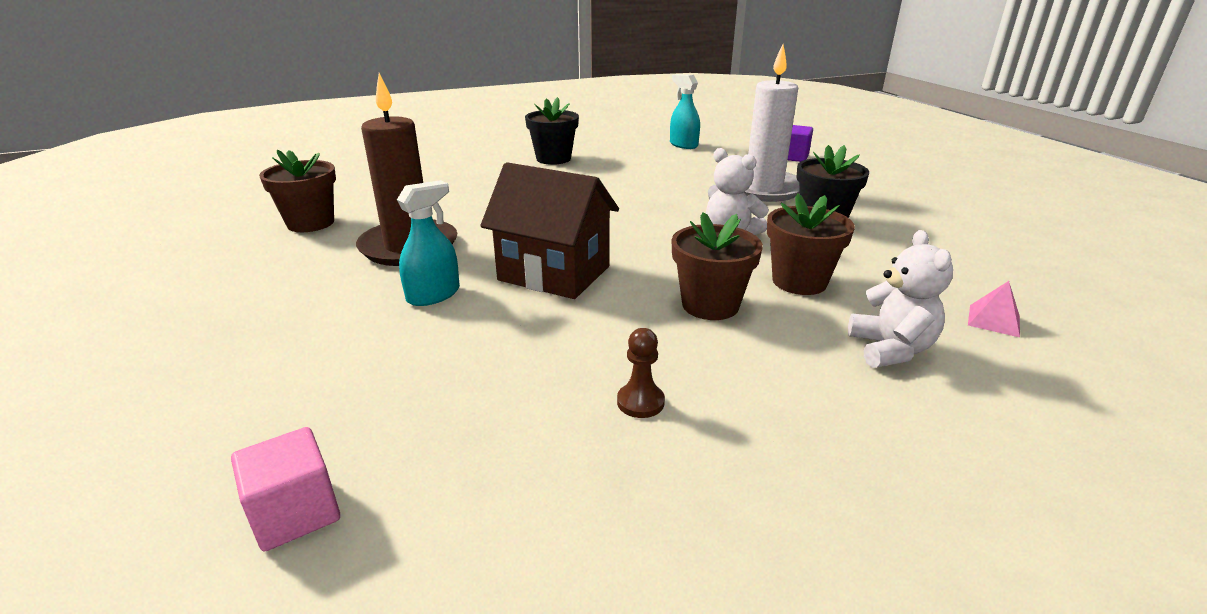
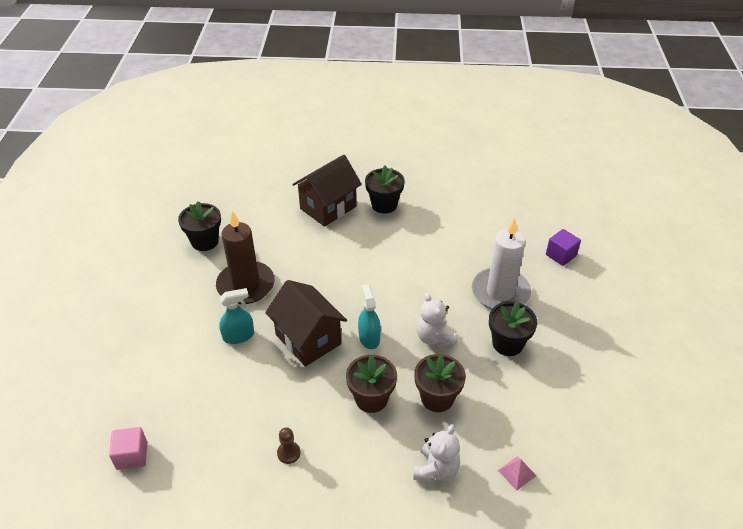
camera: 25 degrees right, 15 degrees up
brown flower pot [259,150,336,232] -> black flower pot [178,201,221,251]
turquoise spray bottle [670,74,700,149] -> turquoise spray bottle moved to [358,284,381,349]
none -> brown house [292,155,362,227]

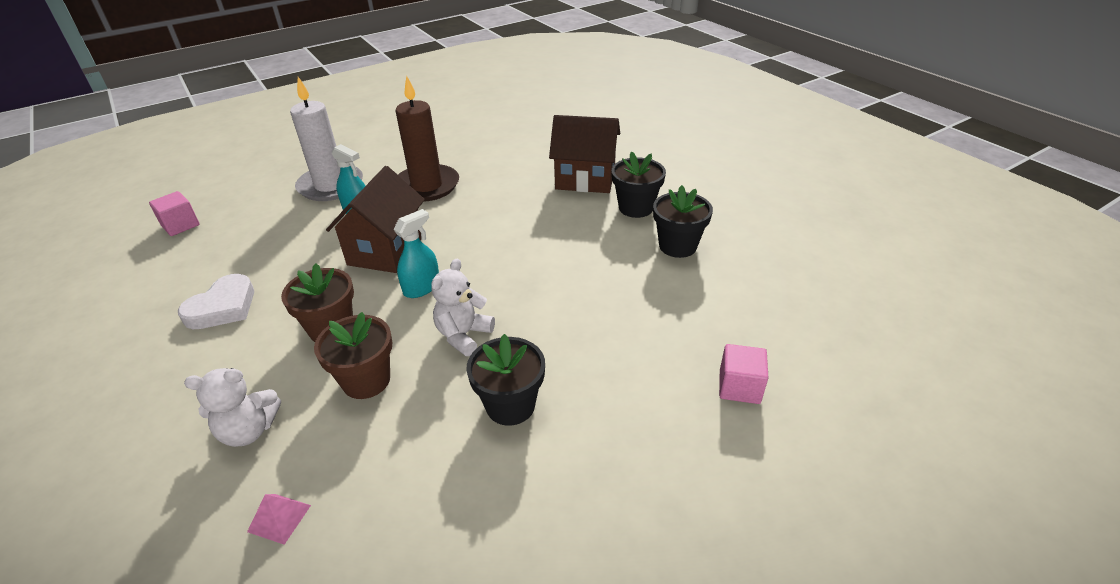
camera: 55 degrees right, 5 degrees down
black flower pot [178,201,221,251] -> black flower pot moved to [653,185,713,258]
brown pawn [277,427,301,464] -> white heart [178,274,254,329]
white candle [472,218,531,309] -> white candle moved to [290,77,363,201]
purple cube [546,229,581,266] -> pink cube [719,344,768,404]

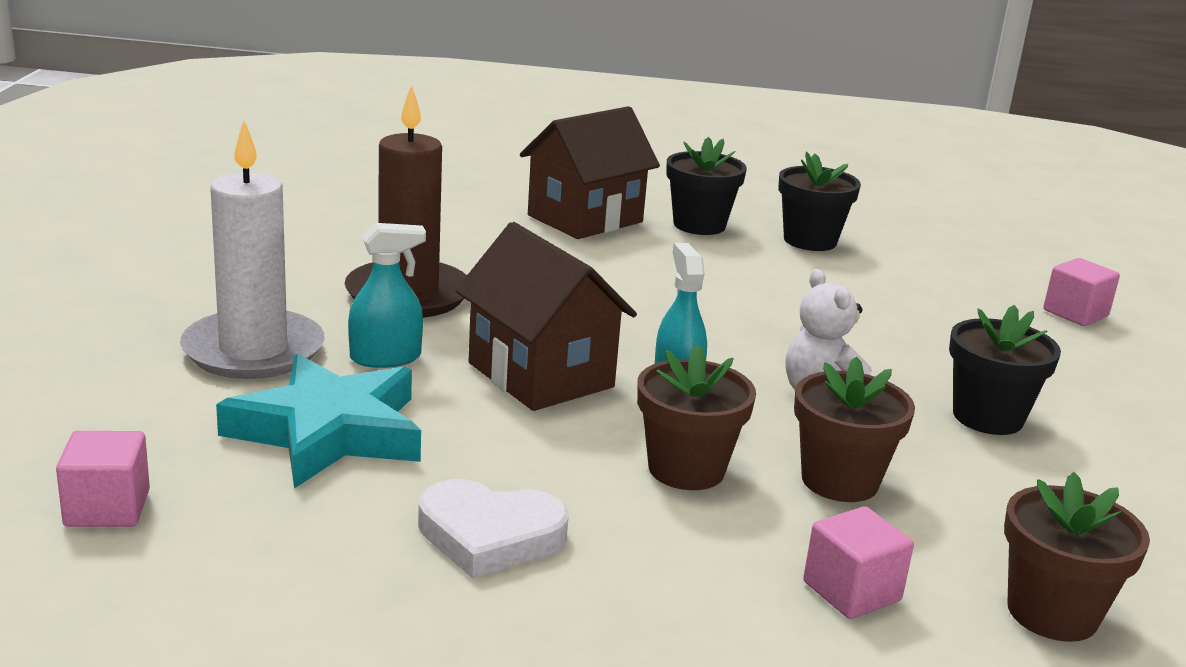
camera: 55 degrees left, 15 degrees down
white heart [178,274,254,329] -> white heart turned 120 degrees clockwise [418,479,568,578]
white teddy bear [184,368,281,447] -> pink cube [803,506,914,619]
pink pyramid [247,494,311,545] -> brown flower pot [1004,472,1150,642]
none -> turquoise star [216,354,421,489]

